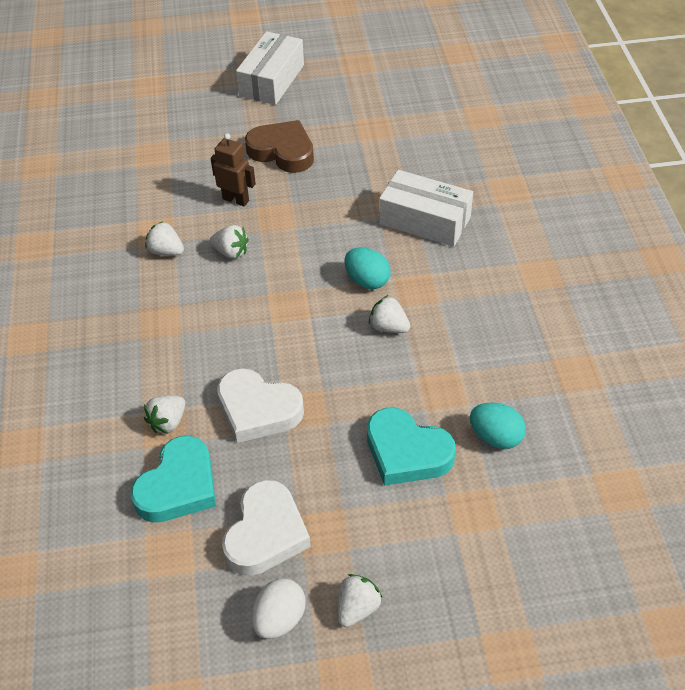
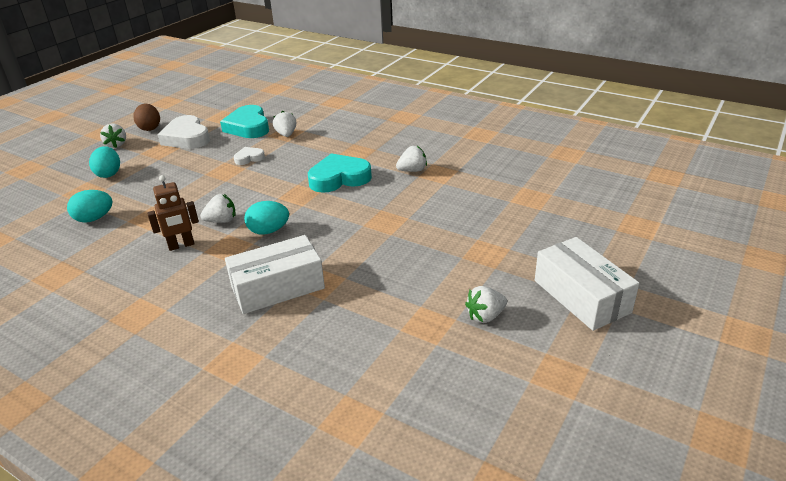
camera: 130 degrees right, 15 degrees down
white strawberry [210,225,249,259] -> white strawberry moved to [465,286,507,323]
brown robot [211,133,256,206] -> brown robot moved to [147,175,199,251]
white heart [217,368,304,443] -> white heart [234,147,265,165], size x0.51
brown heart [245,120,314,173] -> none
white egg [252,578,306,639] -> brown egg [133,104,160,131]
turquoise heart [367,407,456,486] -> turquoise heart moved to [308,153,372,193]
none -> turquoise egg [89,146,120,178]

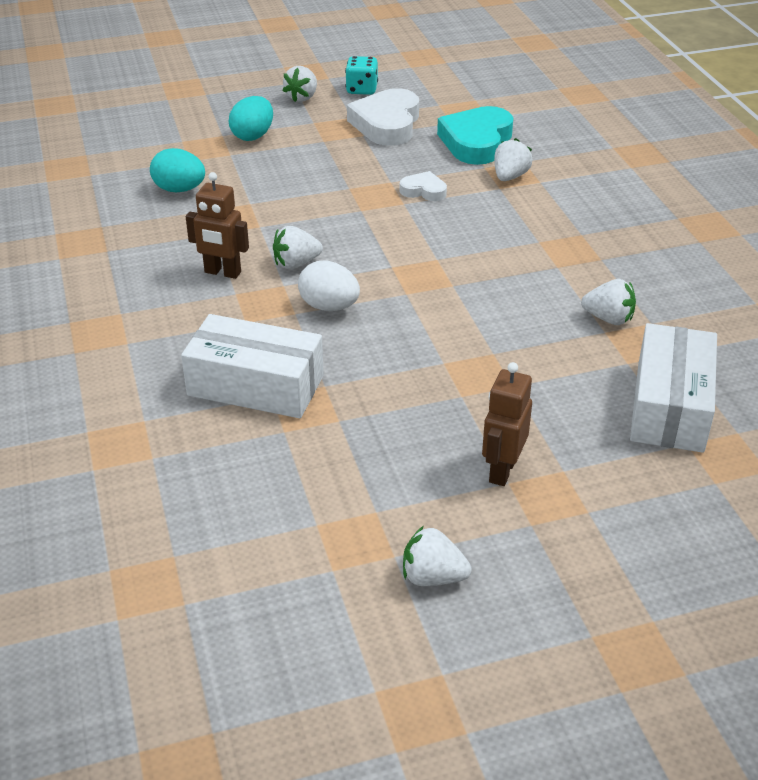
camera: 40 degrees right, 5 degrees up
brown egg [133,104,160,131] -> turquoise dice [345,56,378,95]
white strawberry [200,194,236,223] -> white strawberry turned 135 degrees clockwise [273,226,323,269]
turquoise egg [244,201,289,235] -> white egg [298,261,360,311]
turquoise heart [308,153,372,193] -> none
white box [535,237,639,331] -> white box moved to [630,323,717,453]
none -> brown robot [482,362,532,486]

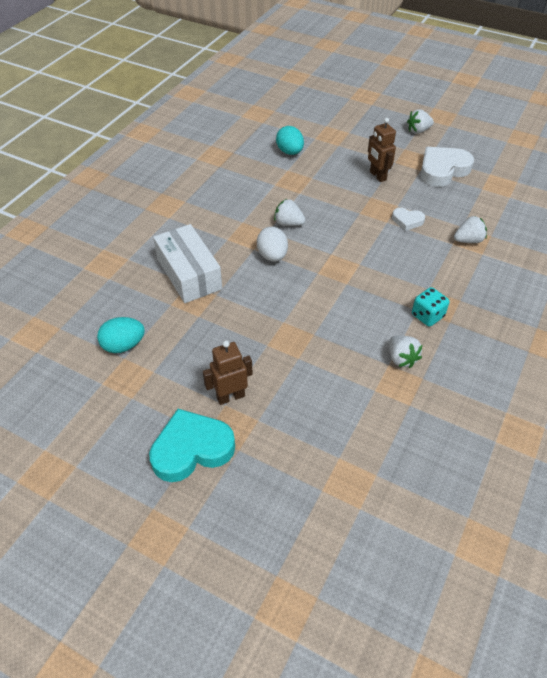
camera: 45 degrees right, 10 degrees up
brown robot [186,172,249,279] -> brown robot moved to [368,118,396,182]
turquoise egg [229,96,273,141] -> turquoise egg moved to [97,317,145,353]
turquoise dice [345,56,378,95] -> turquoise dice moved to [412,287,449,327]
white heart [400,171,447,201] -> white heart turned 135 degrees clockwise [392,208,425,231]
white strawberry [403,526,472,586] -> none
turquoise heart [437,106,513,165] -> turquoise heart moved to [149,409,235,482]
white box [630,323,717,453] -> none

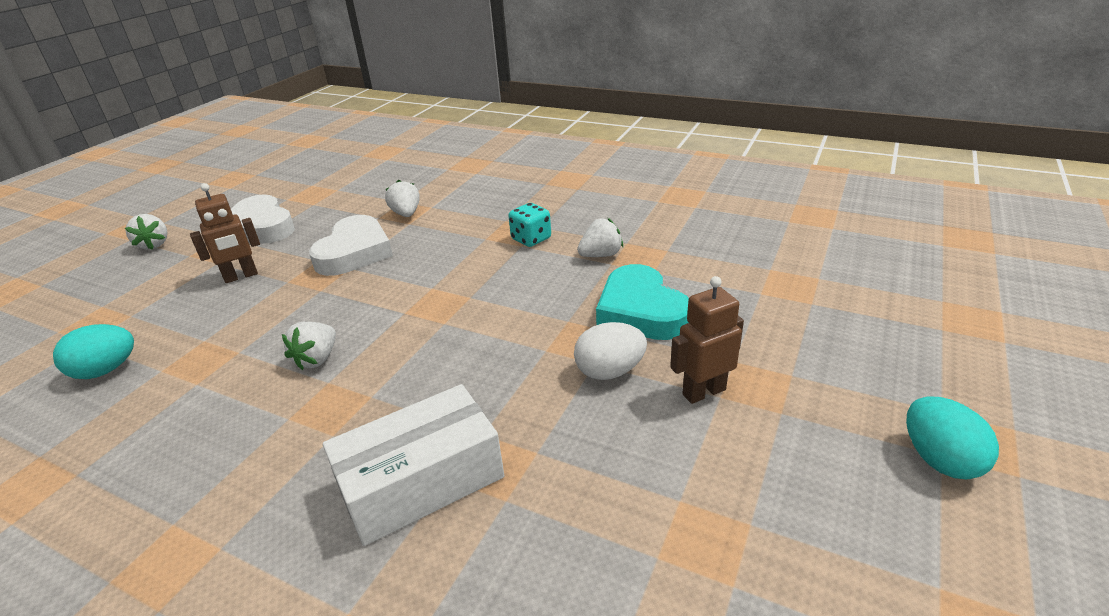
camera: 90 degrees left, 15 degrees down
turquoise egg [97,317,145,353] -> turquoise egg moved to [906,396,999,479]
turquoise heart [149,409,235,482] -> turquoise heart moved to [596,264,689,340]
brown robot [203,340,253,405] -> brown robot turned 90 degrees clockwise [670,276,744,404]
white egg [257,227,288,262] -> white egg moved to [574,322,647,380]
white heart [392,208,425,231] -> white heart [309,215,393,276], size x1.95

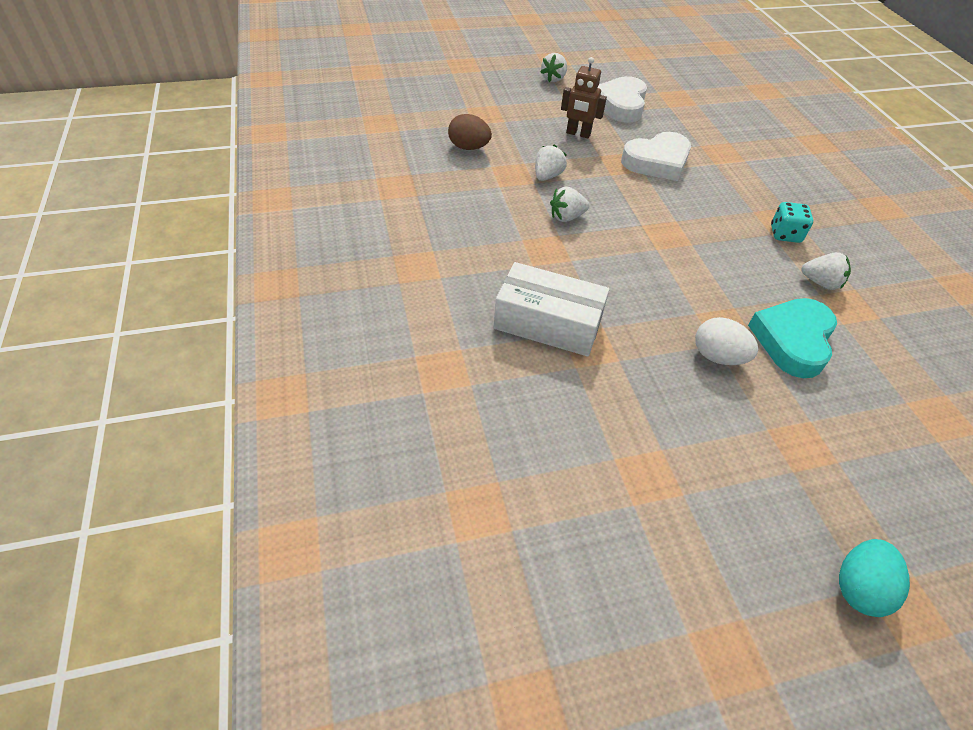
camera: 45 degrees right, 15 degrees up
turquoise egg [53,324,134,379] -> brown egg [448,114,492,150]
white strawberry [385,180,420,217] -> white strawberry moved to [535,144,567,181]
brown robot [670,276,744,404] -> none

